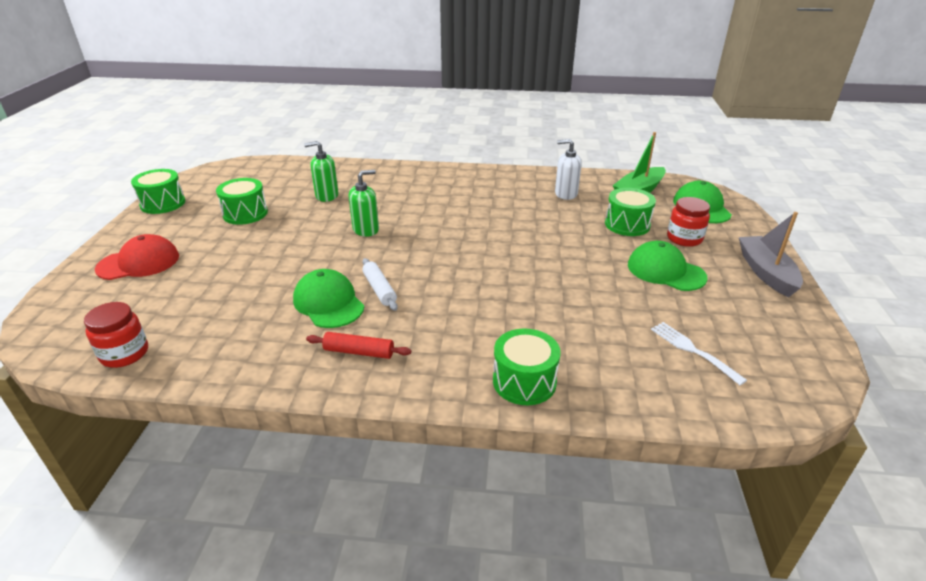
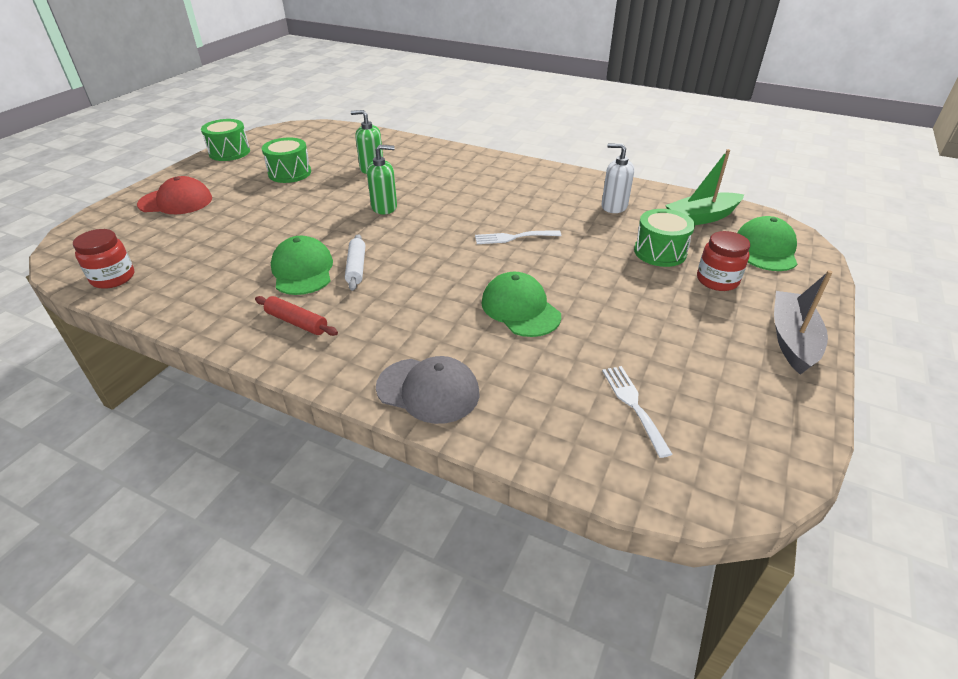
camera: 20 degrees right, 5 degrees up
green drum [493,328,561,405] -> grey cap [376,356,479,424]
green cap [628,241,708,291] -> green cap moved to [481,272,561,337]
none -> white fork [475,231,561,244]

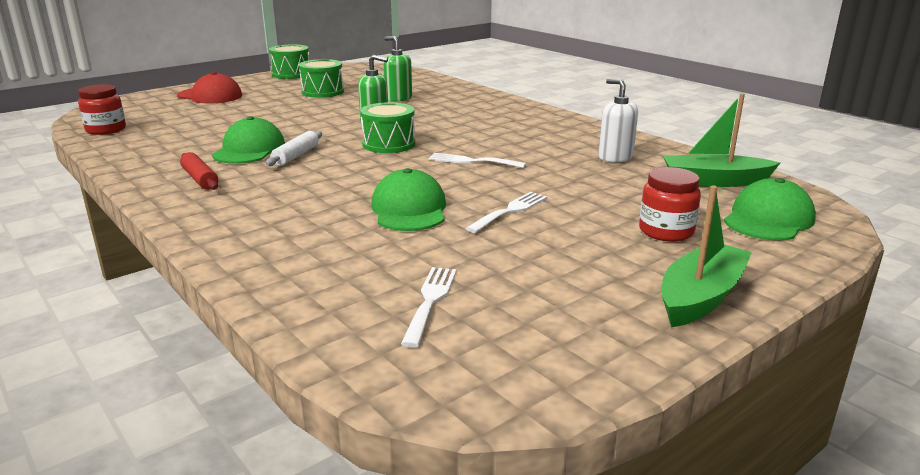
camera: 25 degrees right, 15 degrees down
grey cap [376,356,479,424] -> none
green drum [634,209,695,267] -> green drum moved to [360,102,415,153]
grey boat [774,270,833,375] -> green boat [661,185,752,327]
none -> white fork [466,192,547,233]

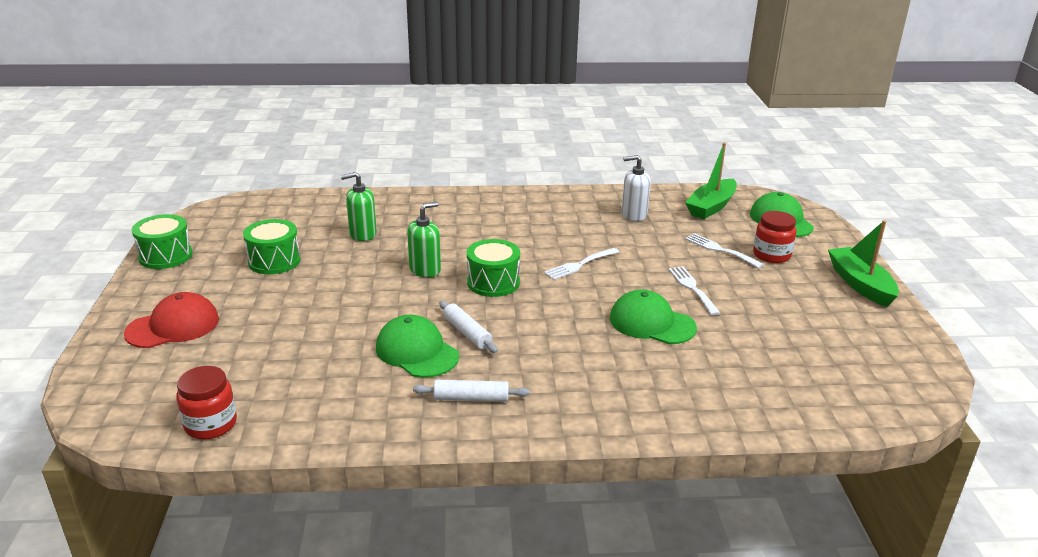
camera: 55 degrees left, 5 degrees up
red rolling pin [180,152,218,190] -> white rolling pin [413,380,530,402]
white fork [401,267,457,348] -> white fork moved to [685,233,764,269]

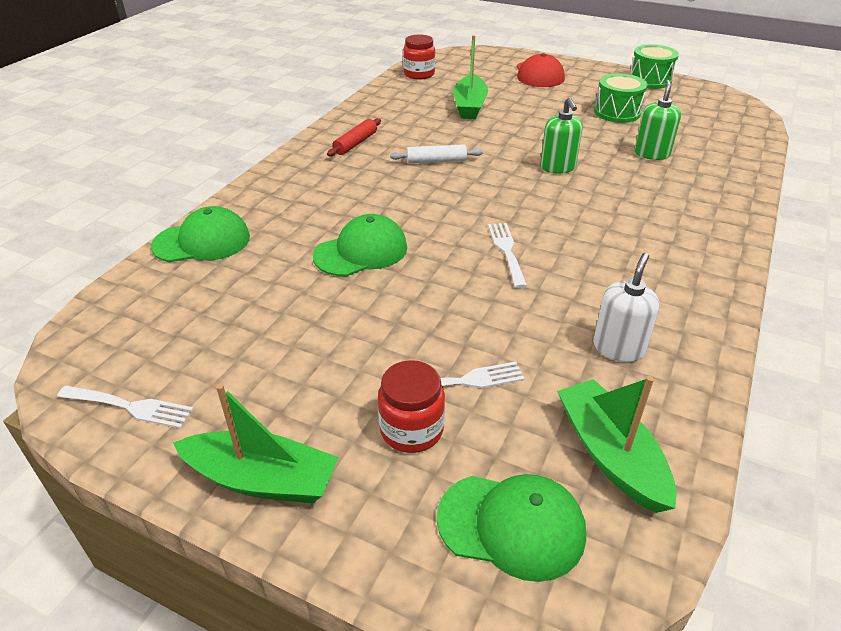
camera: 120 degrees right, 10 degrees up
green cap [376,315,459,378] -> green cap moved to [151,206,250,262]
white rolling pin [413,380,530,402] -> red rolling pin [327,118,381,157]
green drum [467,239,520,297] -> none
white fork [668,266,720,316] -> white fork moved to [57,386,194,429]
none -> green boat [454,35,488,119]

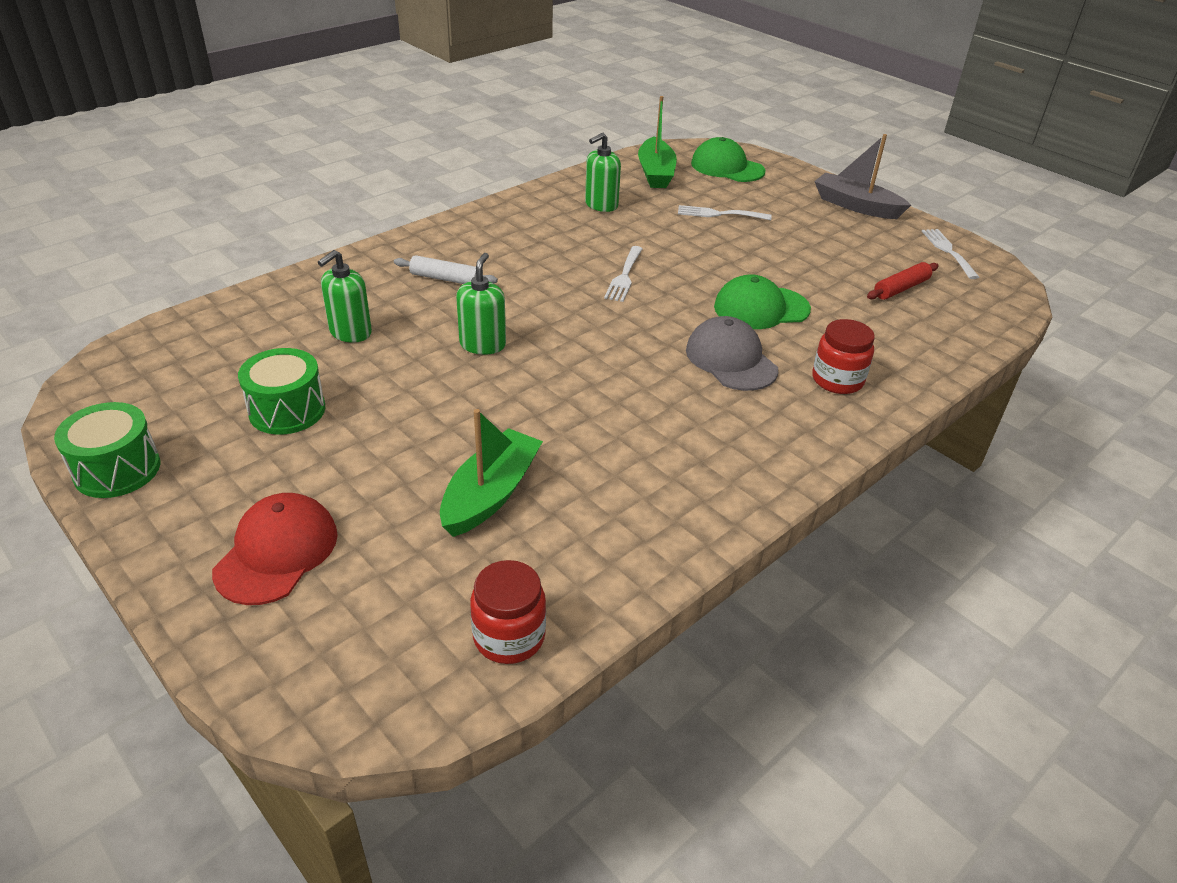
camera: 160 degrees left, 0 degrees up
white fork [57,386,194,429] -> white fork turned 45 degrees clockwise [922,229,979,279]
green cap [151,206,250,262] -> none
green boat [173,384,339,504] -> grey boat [814,134,911,219]
red rolling pin [327,118,381,157] -> red rolling pin moved to [867,262,938,300]
red jar [378,360,445,453] -> red jar moved to [812,319,875,394]
white rolling pin [390,145,483,164] -> white rolling pin moved to [394,255,498,284]
white soap dispenser [593,253,660,362] -> green soap dispenser [585,133,621,212]
none -> grey cap [686,316,778,391]

